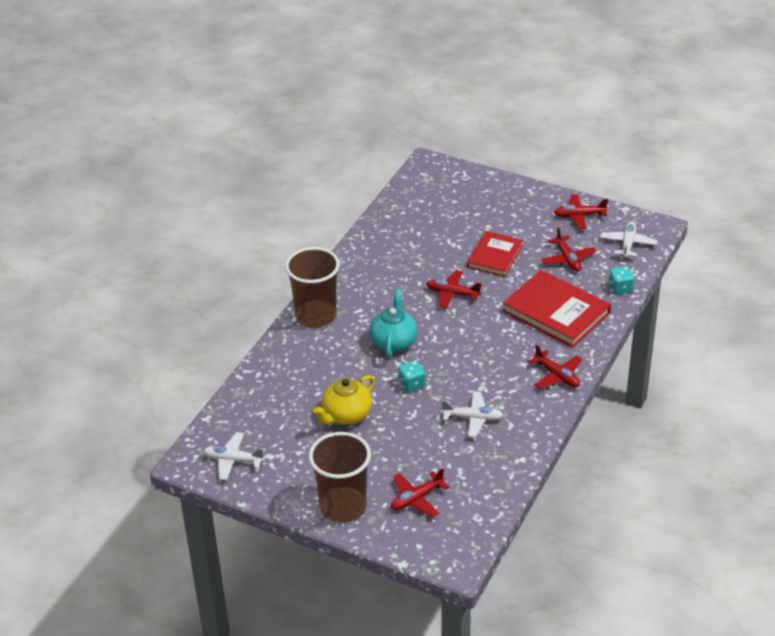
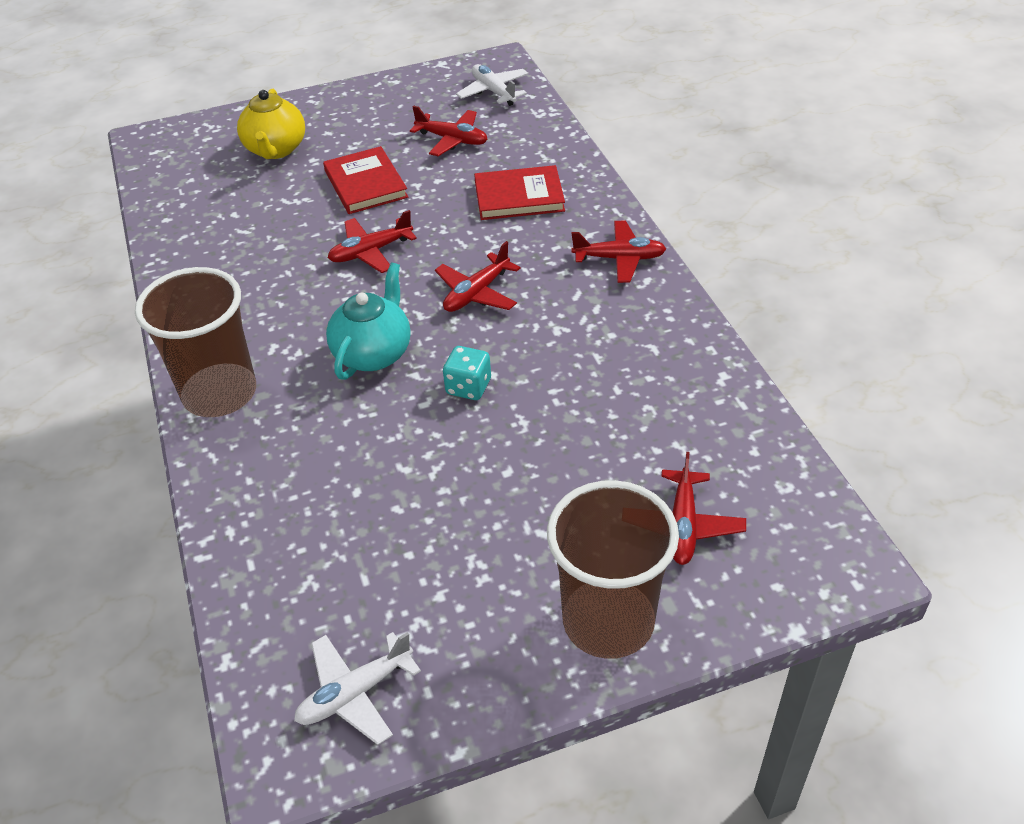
camera: 45 degrees left, 5 degrees up
yellow teapot [313,375,375,425] -> yellow teapot moved to [237,89,305,159]
turquoise teapot [369,289,417,358] -> turquoise teapot turned 60 degrees clockwise [326,262,411,380]
white plane [441,391,503,437] -> none
red book [503,270,611,348] -> red book [474,165,565,220], size x0.64
red plane [554,194,608,229] -> red plane moved to [435,241,521,312]
turquoise dice [609,266,634,295] -> none

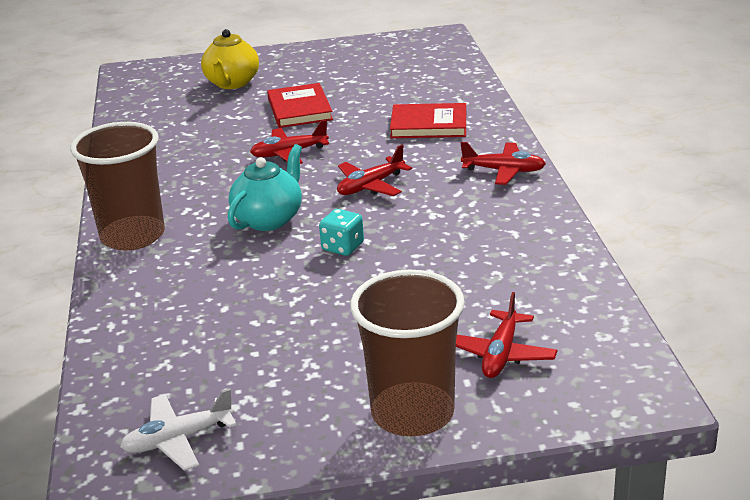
camera: 10 degrees right, 15 degrees down
red plane [410,105,488,156] -> none
white plane [456,64,529,106] -> none

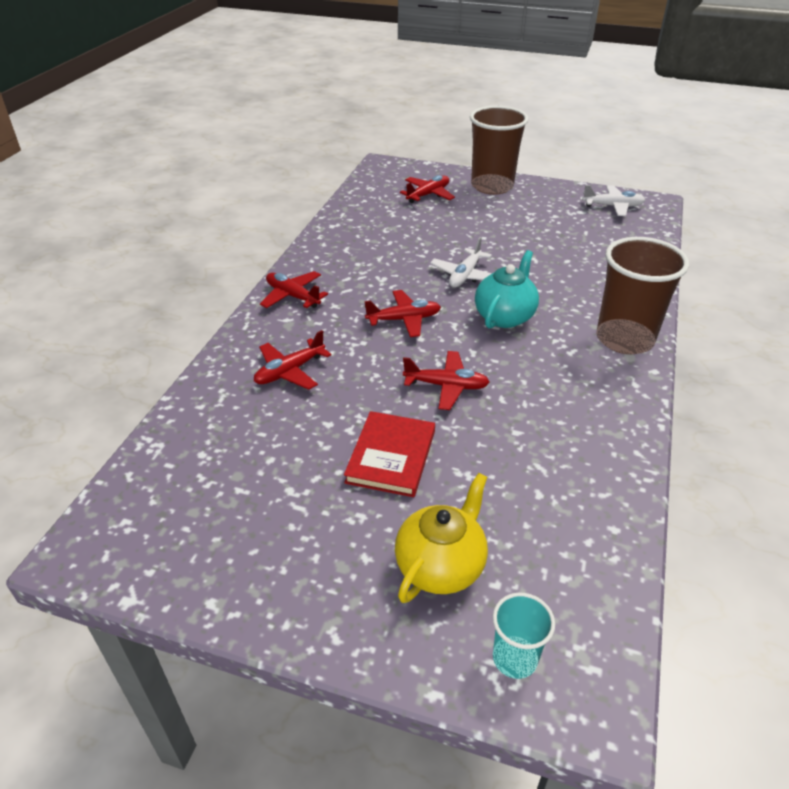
camera: 155 degrees left, 10 degrees up
turquoise teapot [228,144,302,231] -> turquoise teapot turned 150 degrees clockwise [475,250,539,329]
turquoise dice [319,209,364,256] -> white plane [430,237,492,288]
red book [390,103,466,138] -> red plane [254,330,331,390]
none -> turquoise cup [493,593,555,679]

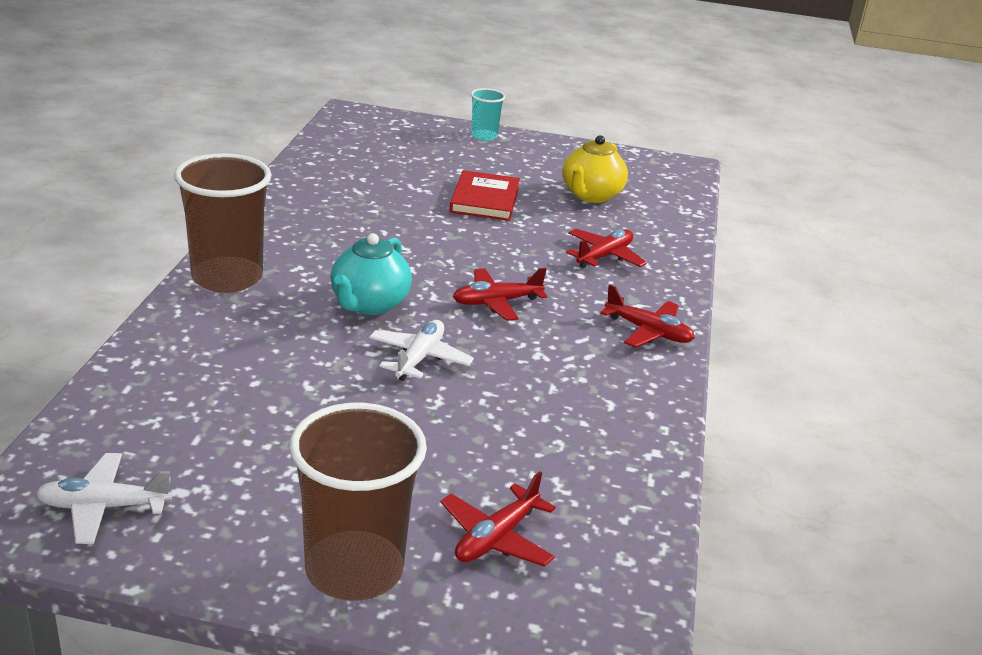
camera: 170 degrees right, 10 degrees down
yellow teapot [395,473,488,603] -> yellow teapot moved to [562,135,628,203]
red plane [403,351,490,410] -> none
turquoise cup [493,593,555,679] -> turquoise cup moved to [471,88,505,141]

